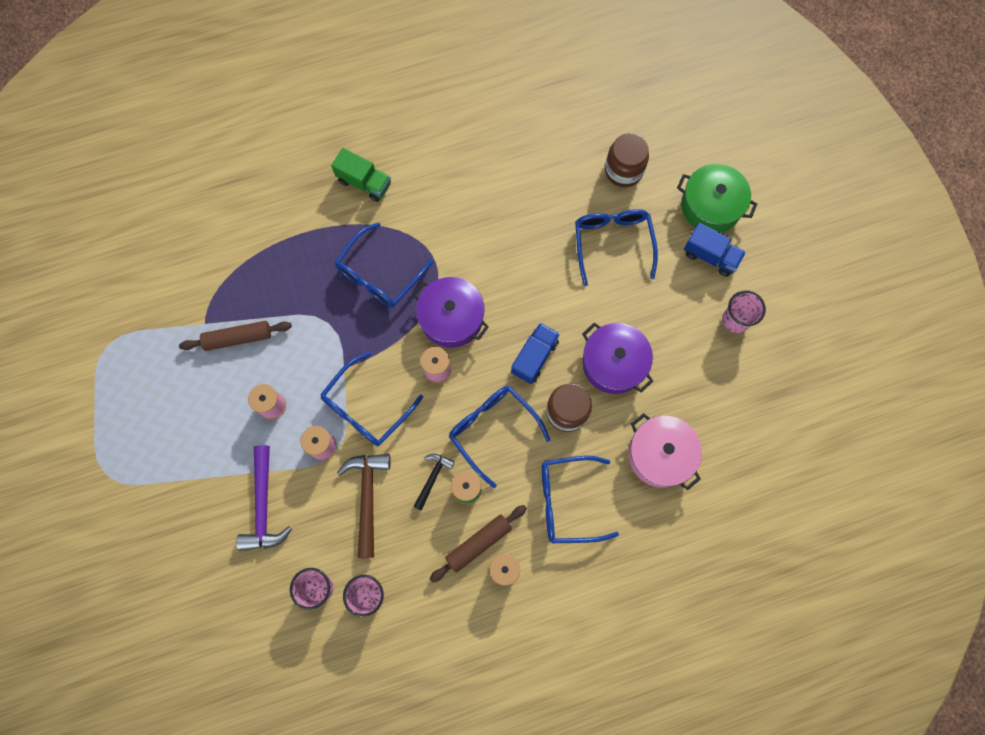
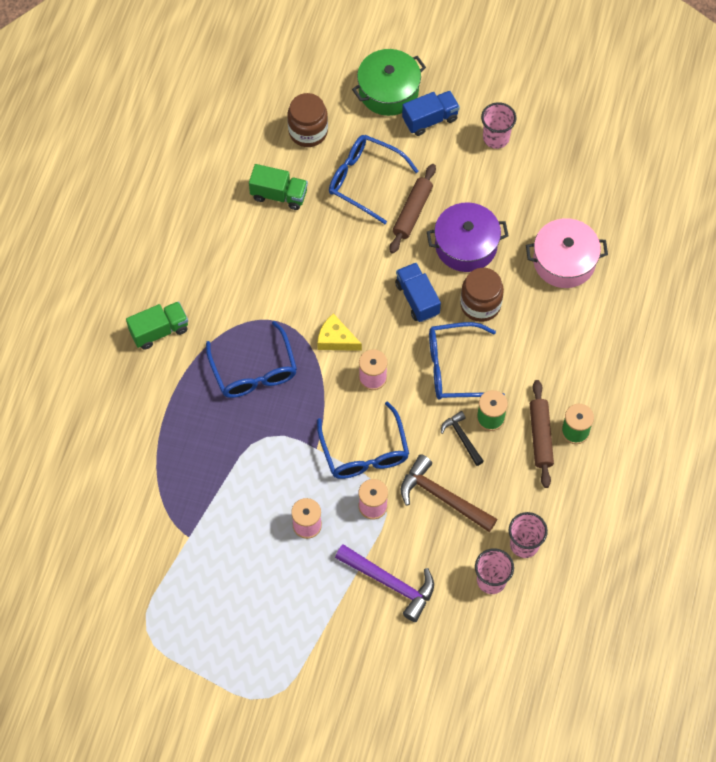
camera: 55 degrees left, 10 degrees down
brown rolling pin [179,321,292,351] -> brown rolling pin moved to [390,164,436,254]
purple pot [413,277,489,348] -> yellow cheese [317,313,362,351]
blue glasses [542,455,619,543] -> none
none -> green truck [249,164,308,210]

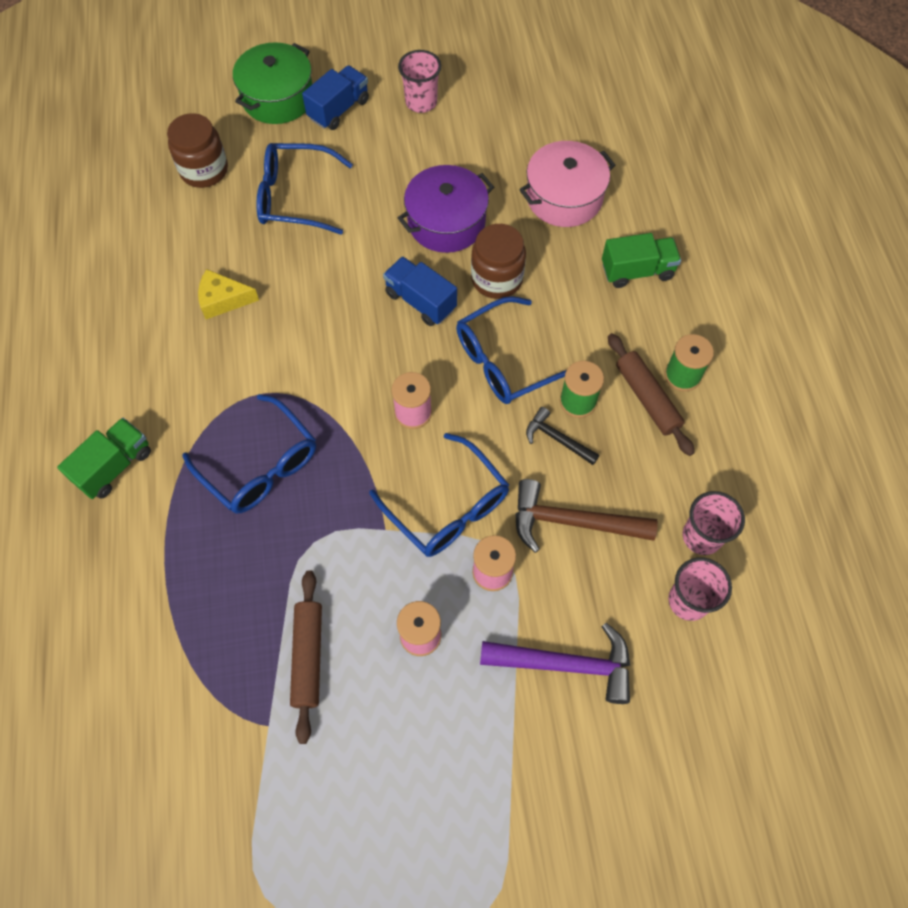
camera: 25 degrees left, 0 degrees up
green truck [249,164,308,210] -> green truck moved to [602,233,681,288]
yellow cheese [317,313,362,351] -> yellow cheese moved to [198,269,259,319]
brown rolling pin [390,164,436,254] -> brown rolling pin moved to [290,570,322,744]

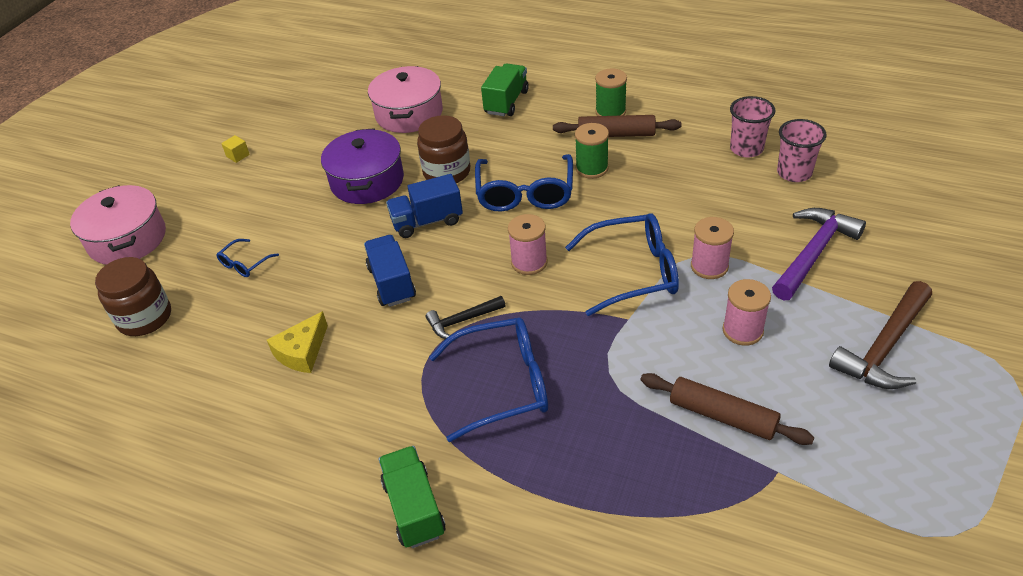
camera: 55 degrees left, 20 degrees down
green pot [233,42,312,124] -> pink pot [70,185,166,265]
blue glasses [256,143,353,235] -> blue glasses [216,239,279,277], size x0.48
blue truck [302,65,369,130] -> blue truck moved to [364,235,416,307]
pink cup [398,50,441,113] -> yellow cube [221,135,250,163]
brown hammer [515,479,658,553] -> brown hammer moved to [829,281,932,389]
black hammer [526,407,599,465] -> black hammer moved to [426,296,506,339]

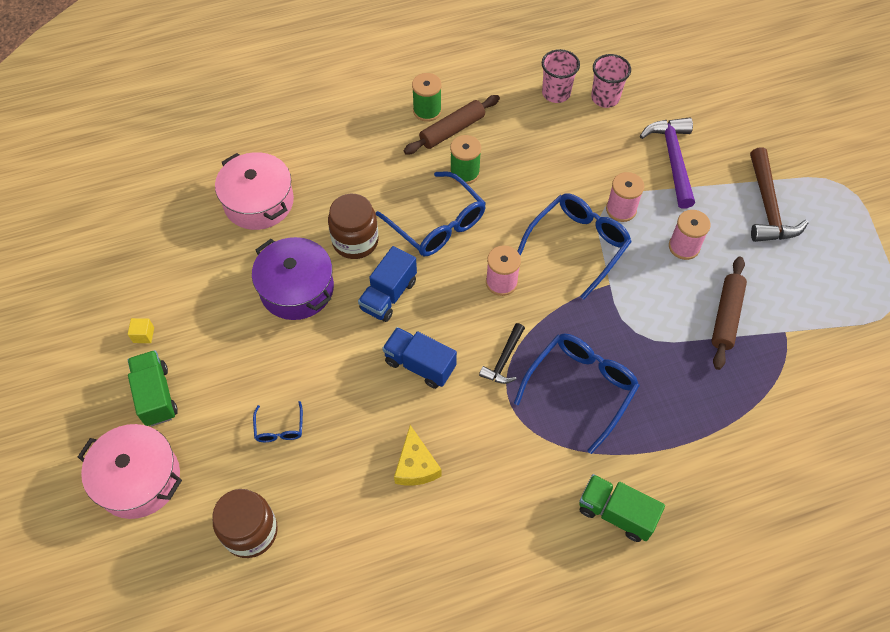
camera: 45 degrees left, 15 degrees up
green truck [481,63,529,116] -> green truck moved to [128,350,178,426]
brown rolling pin [641,373,814,445] -> brown rolling pin turned 60 degrees counterclockwise [711,257,747,370]

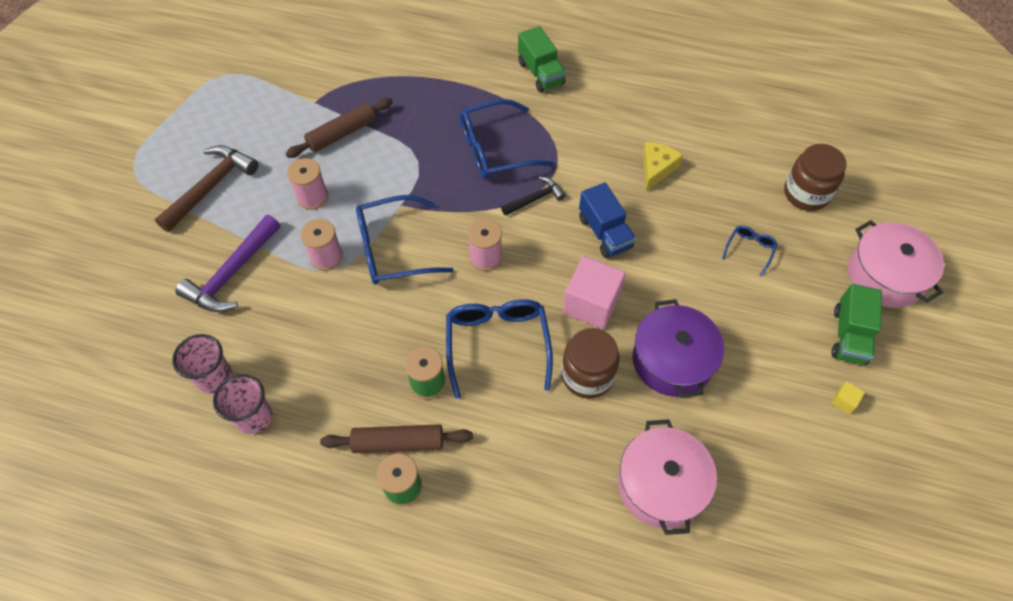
camera: 145 degrees left, 0 degrees up
blue truck [358,246,417,322] -> pink cube [563,256,626,329]

